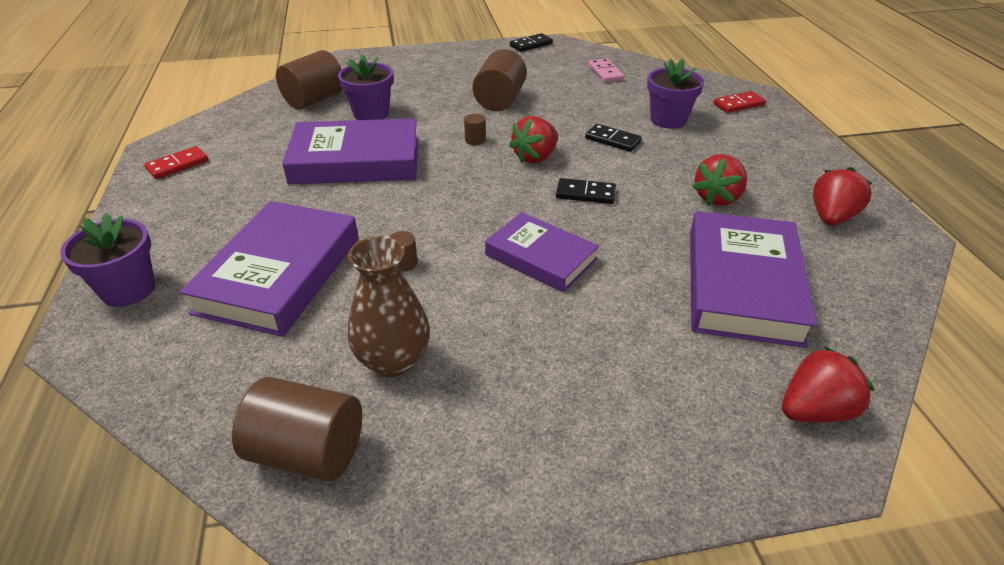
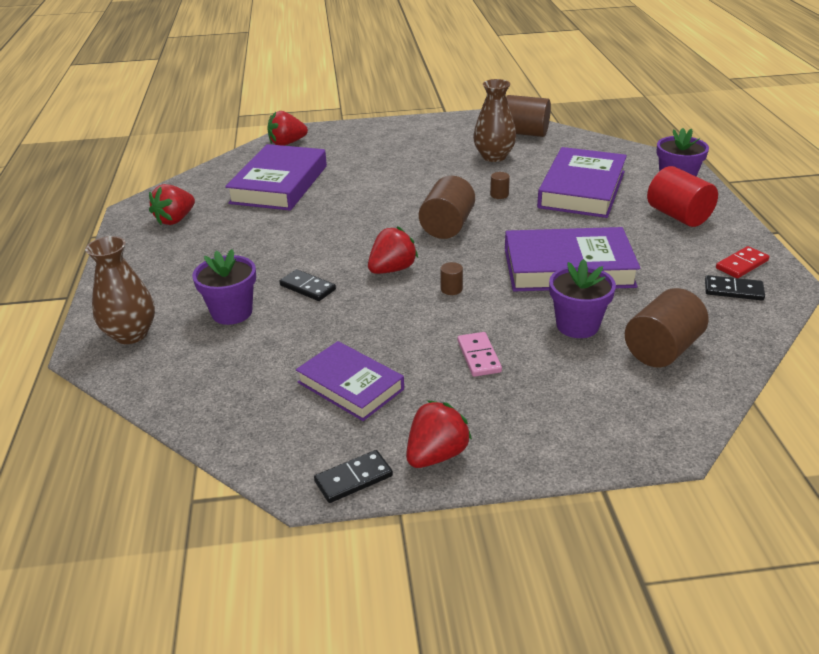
camera: 175 degrees left, 5 degrees down
brown cylinder [472,49,527,111] -> brown cylinder moved to [419,176,475,239]
purple book [485,212,599,292] -> purple book moved to [296,341,404,421]
black domino [556,178,616,204] -> black domino moved to [705,275,765,300]
pink domino [588,58,624,82] -> pink domino moved to [458,332,502,377]
red strawberry [692,154,747,206] -> red strawberry moved to [406,400,472,468]
red domino [713,91,766,113] -> brown vase [85,236,155,344]
none -> red cylinder [647,166,718,227]

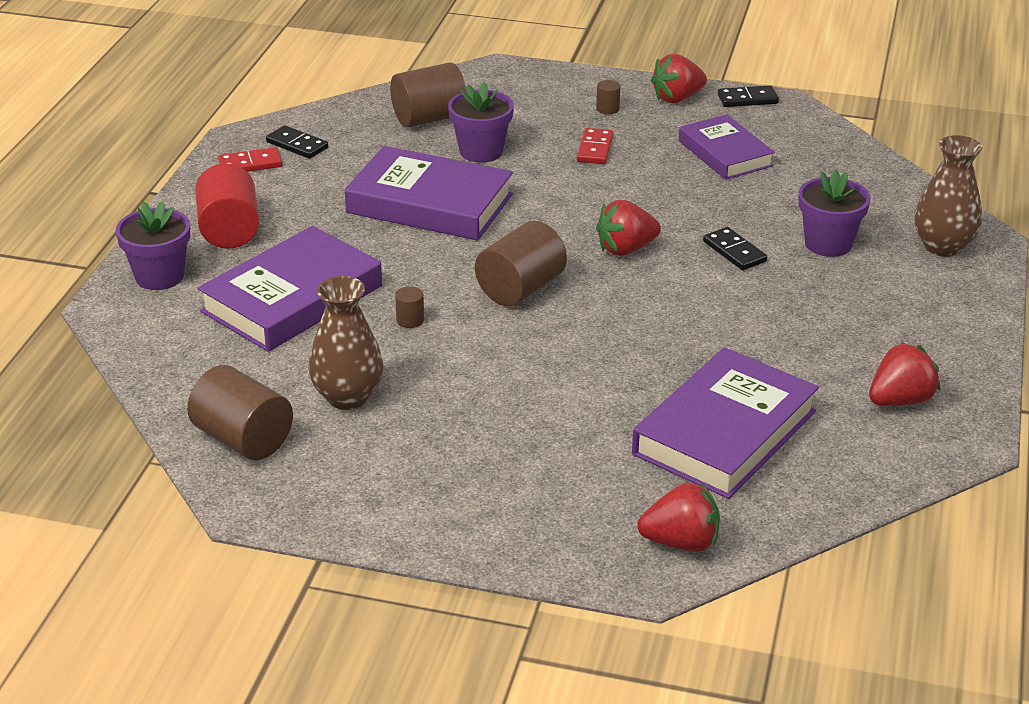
camera: 160 degrees left, 0 degrees up
brown cylinder [440,262,463,295] -> brown cylinder moved to [596,80,621,114]
pink domino [458,332,502,377] -> red domino [577,128,613,164]

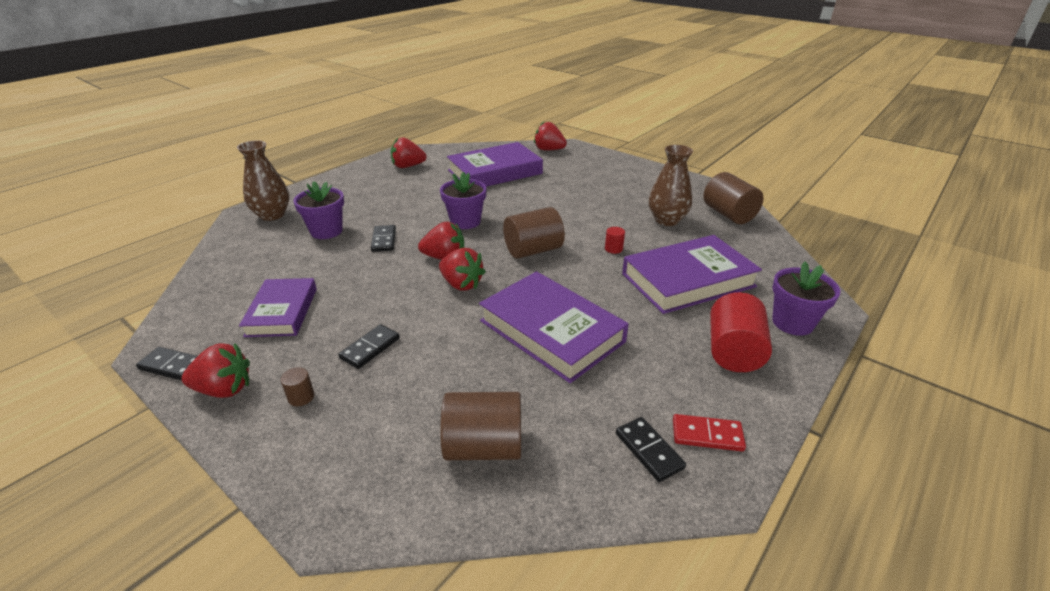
camera: 155 degrees left, 0 degrees up
brown cylinder [395,286,424,328] -> red cylinder [605,227,625,254]
purple flower pot [448,82,514,163] -> purple flower pot moved to [440,172,487,229]
red domino [577,128,613,164] -> black domino [339,324,400,369]
none -> red strawberry [439,248,486,291]

